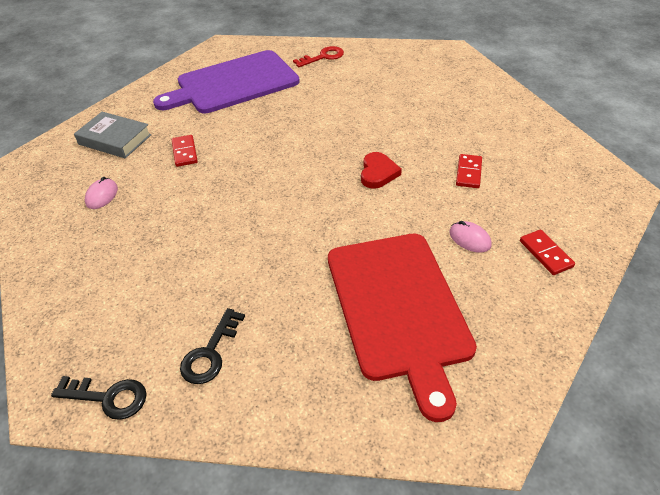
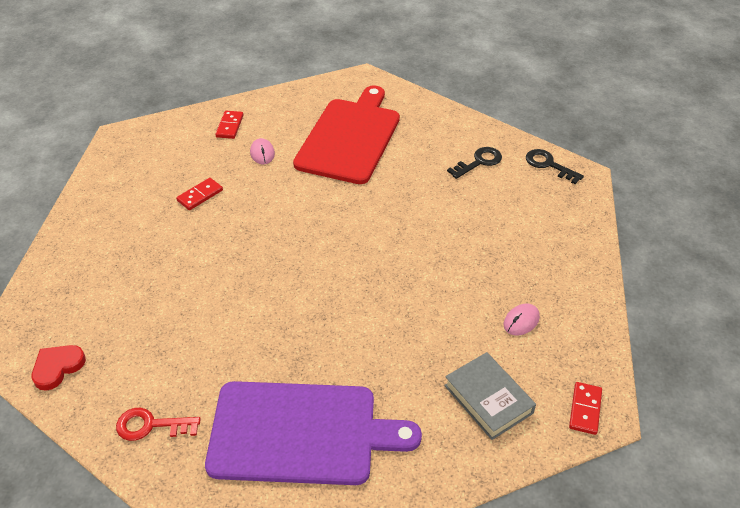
camera: 150 degrees left, 0 degrees up
red domino [172,135,198,167] -> red domino moved to [569,382,602,435]
red heart [361,152,402,189] -> red heart moved to [32,345,86,391]

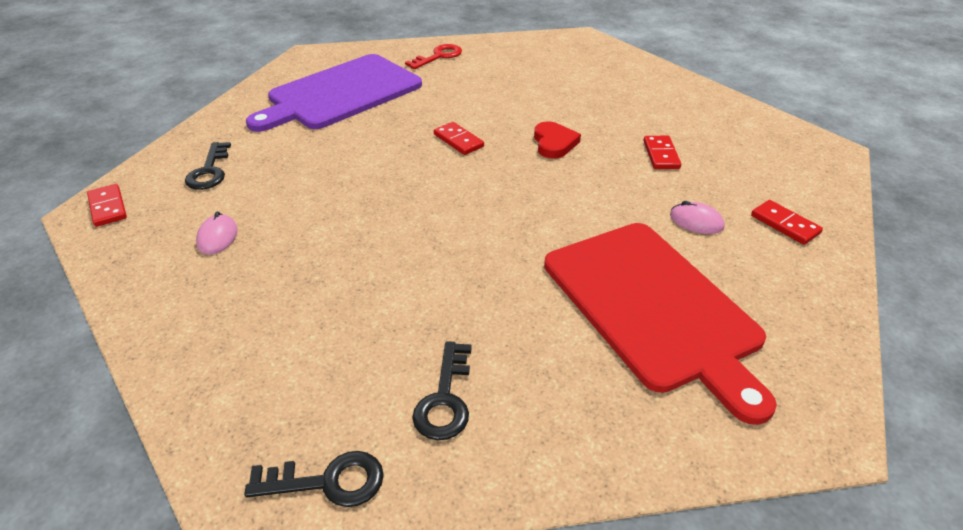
camera: 135 degrees right, 5 degrees down
red heart [32,345,86,391] -> red heart moved to [534,121,581,159]
grey book [444,352,536,440] -> black key [185,142,231,190]
none -> red domino [434,122,484,155]

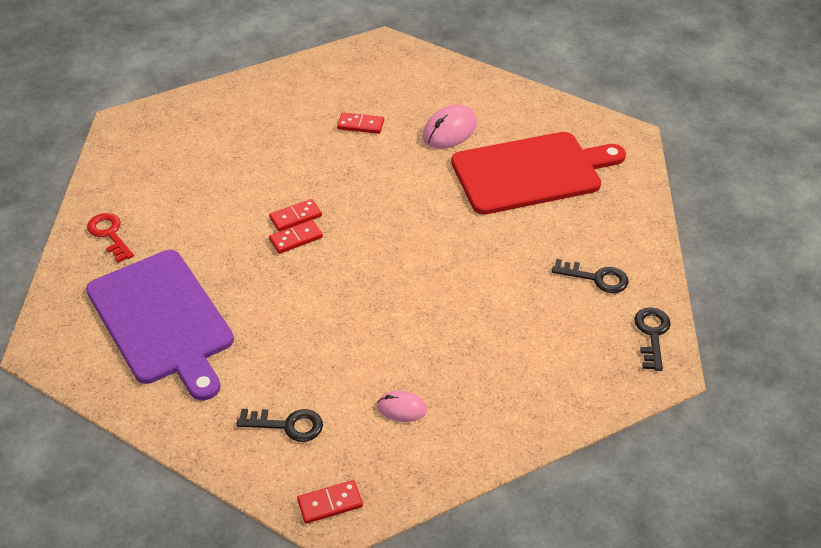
camera: 80 degrees left, 5 degrees up
red heart [534,121,581,159] -> none
pink mouse [670,201,725,234] -> pink mouse [423,104,477,149], size x1.68
red domino [751,200,823,245] -> red domino moved to [269,199,322,231]

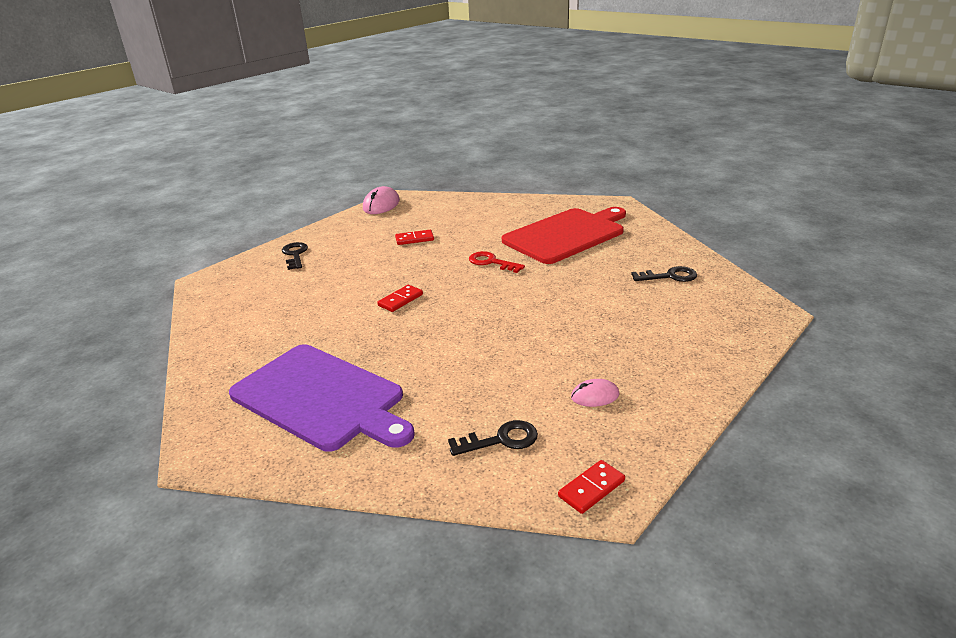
camera: 20 degrees left, 15 degrees down
red key [87,213,134,263] -> red key moved to [469,251,525,273]
red domino [269,220,323,254] -> none
pink mouse [423,104,477,149] -> pink mouse moved to [363,186,400,214]
black key [634,308,671,371] -> black key moved to [282,242,308,270]

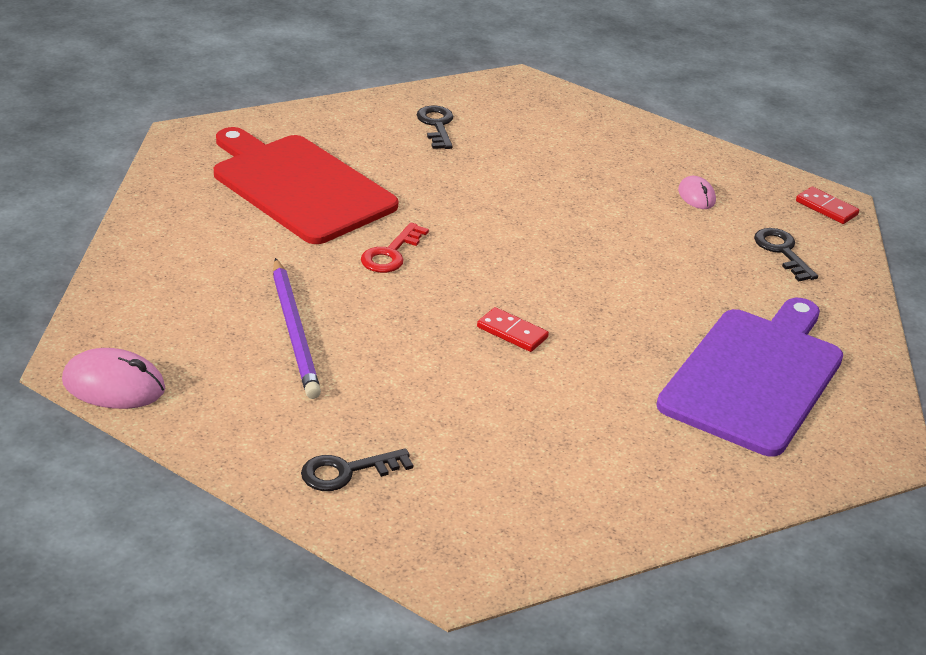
camera: 100 degrees left, 5 degrees up
red domino [395,230,434,245] -> purple pencil [273,258,321,399]

